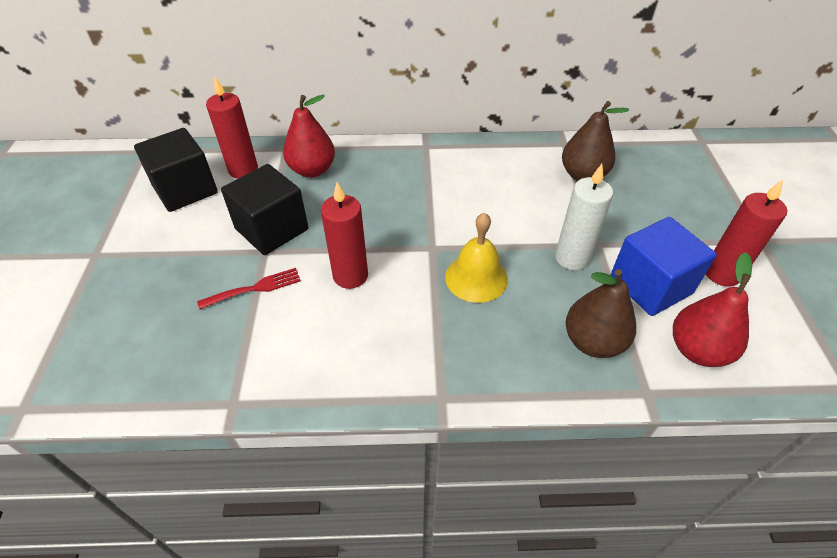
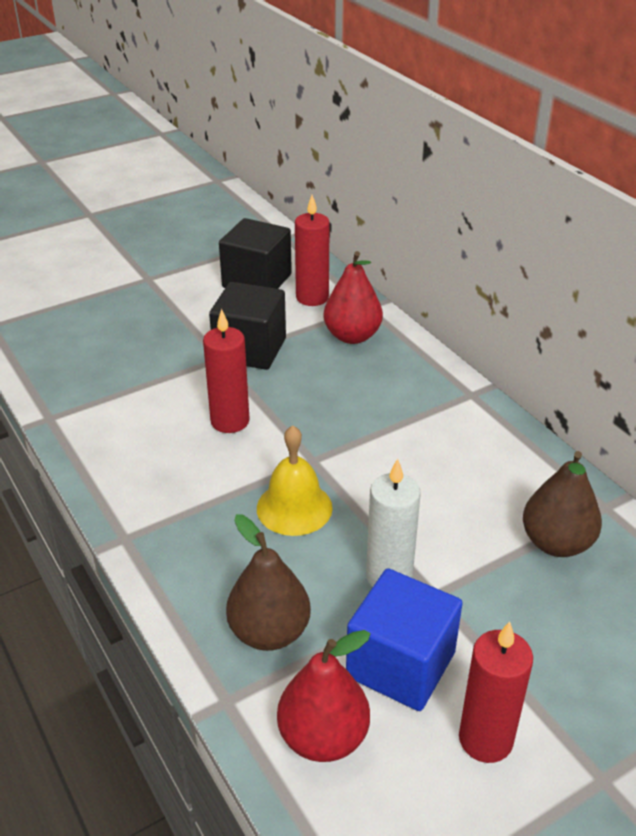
camera: 60 degrees right, 10 degrees down
red fork [197,268,301,310] -> none

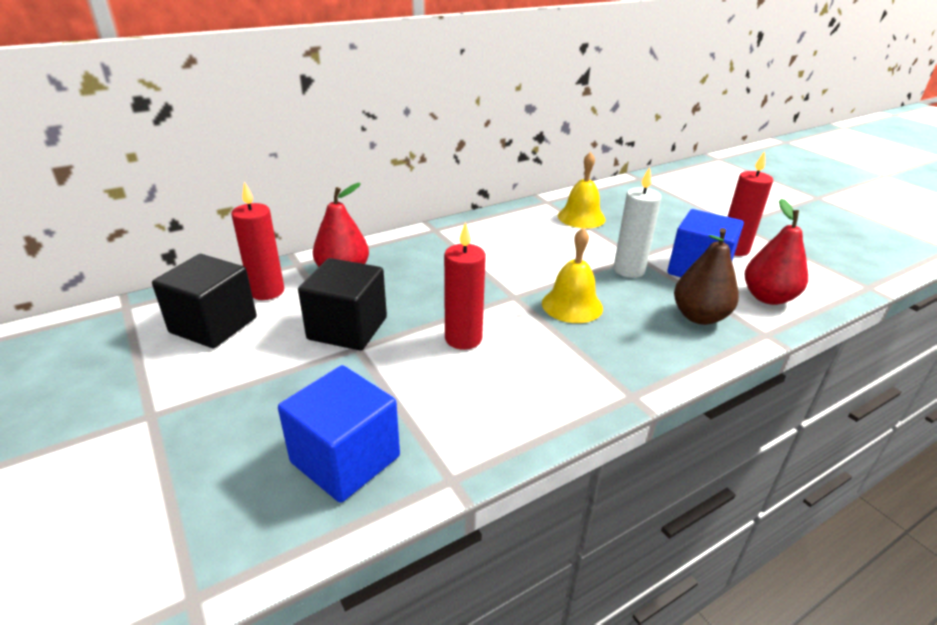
camera: 90 degrees left, 5 degrees down
brown pear [523,451,602,557] -> yellow bell [558,152,606,228]
none -> blue cube [278,365,400,503]

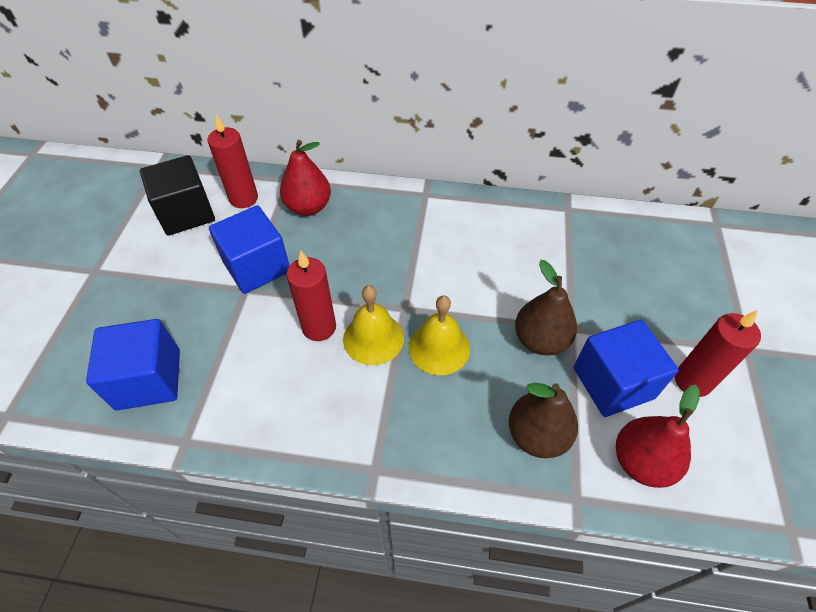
camera: 40 degrees right, 20 degrees up
black cube [298,258,387,351] -> blue cube [209,205,290,294]
yellow bell [558,152,606,228] -> yellow bell moved to [343,285,404,365]
white candle [613,167,661,278] -> brown pear [515,260,577,355]

